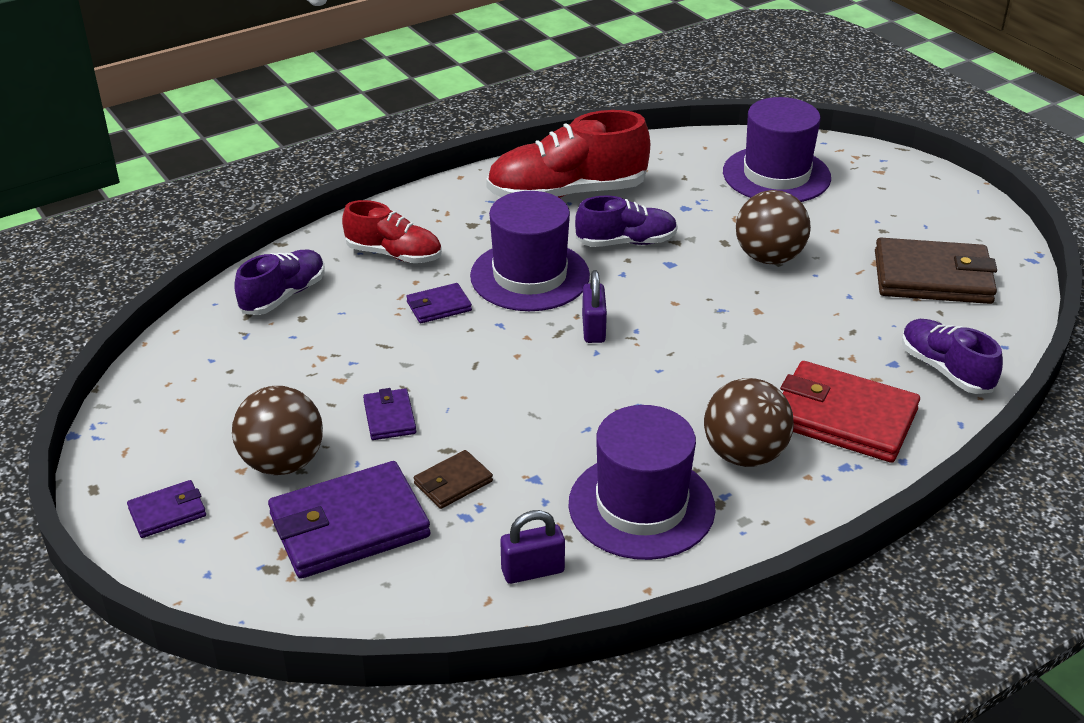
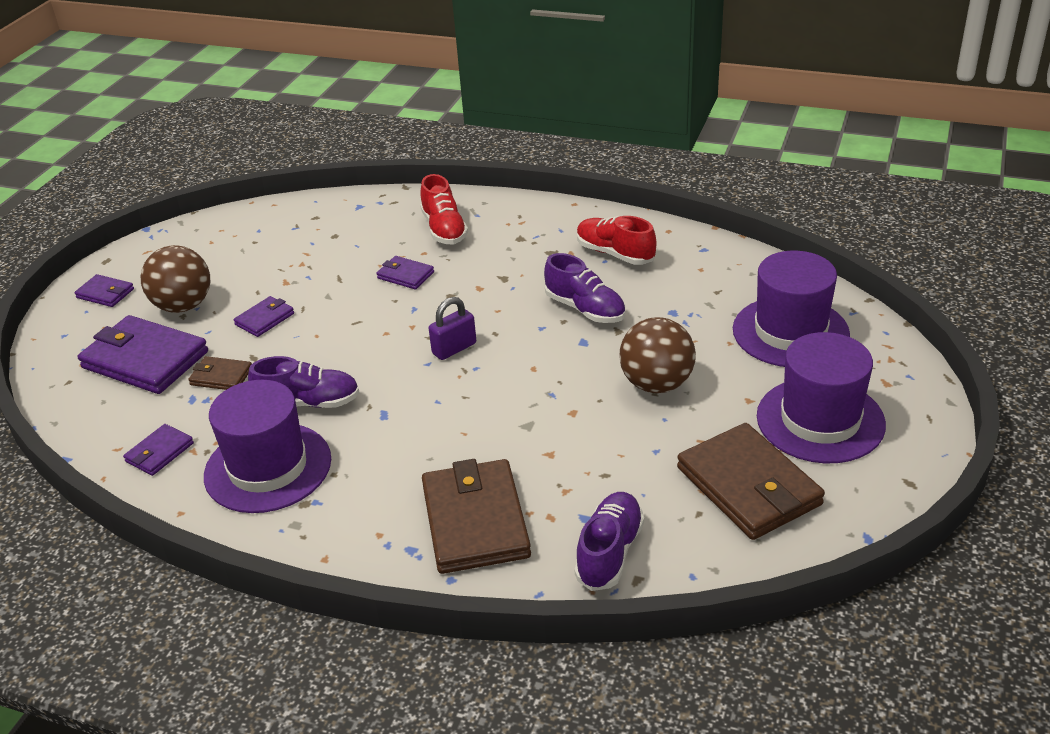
camera: 55 degrees right, 0 degrees up
purple shoe [234,249,325,315] -> purple shoe moved to [248,356,359,408]
purple hat [470,191,590,311] -> purple hat moved to [757,332,886,463]
red shoe [486,110,650,198] -> red shoe [577,216,656,265], size x0.60
purple padlock [500,510,565,584] -> purple wallet [123,424,194,476]
brown ball [704,378,794,467] -> none
red wallet [780,361,920,463] -> brown wallet [422,459,531,574]

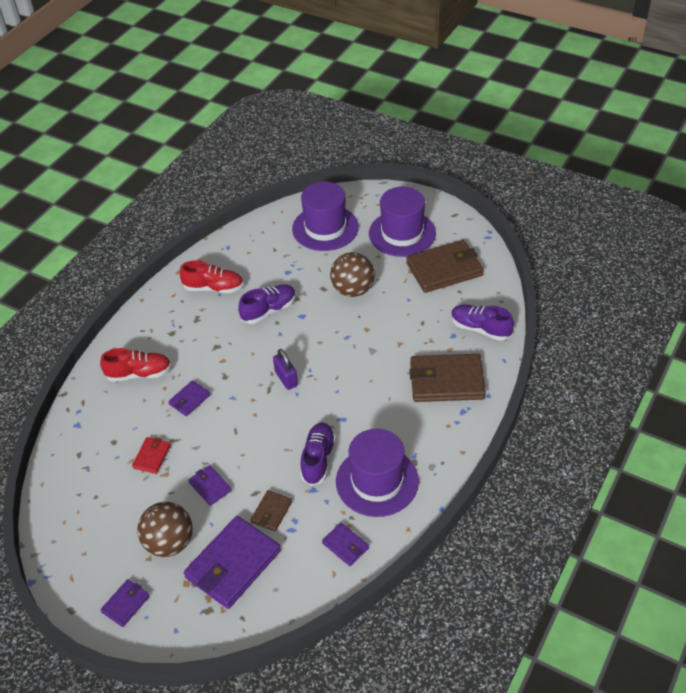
camera: 80 degrees left, 10 degrees up
red shoe [577,216,656,265] -> red shoe turned 135 degrees counterclockwise [180,260,244,293]
none -> red wallet [132,437,171,474]

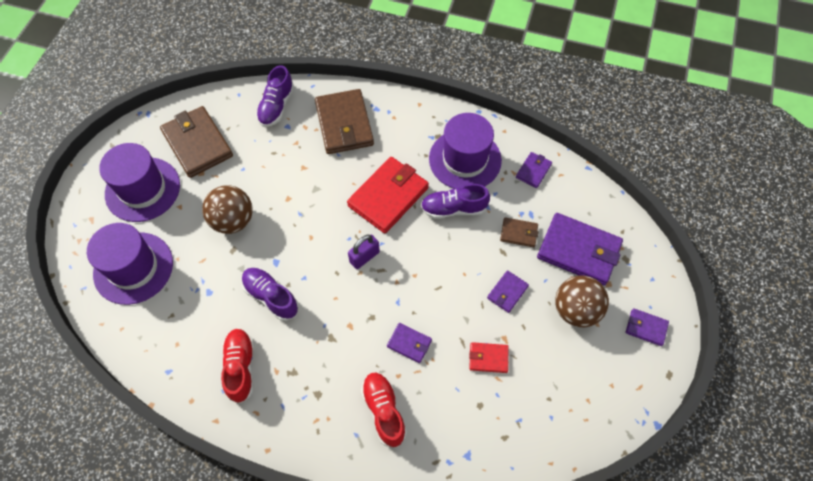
camera: 105 degrees left, 15 degrees up
none -> red wallet [347,157,429,234]

